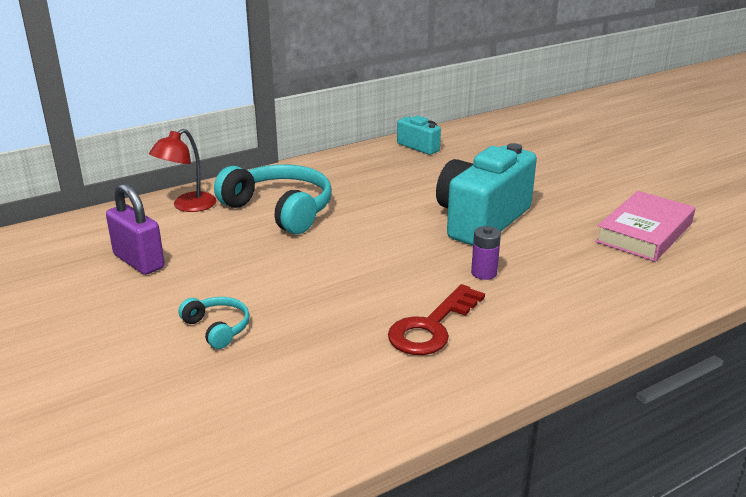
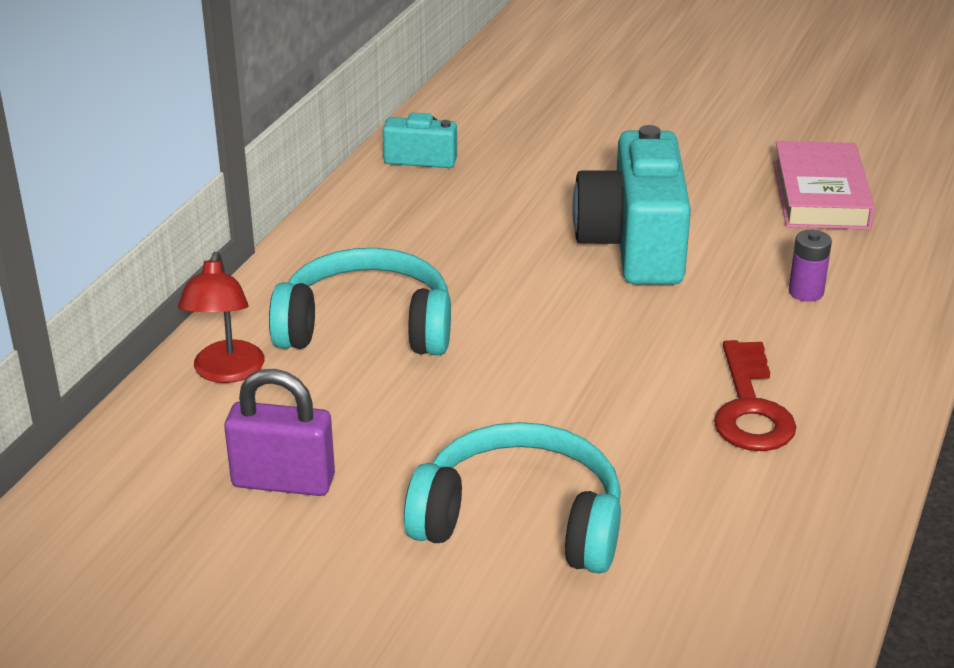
camera: 35 degrees left, 5 degrees up
turquoise headphones [178,297,250,349] -> turquoise headphones [404,422,621,574], size x2.04
purple battery [471,226,501,280] -> purple battery moved to [789,230,832,302]

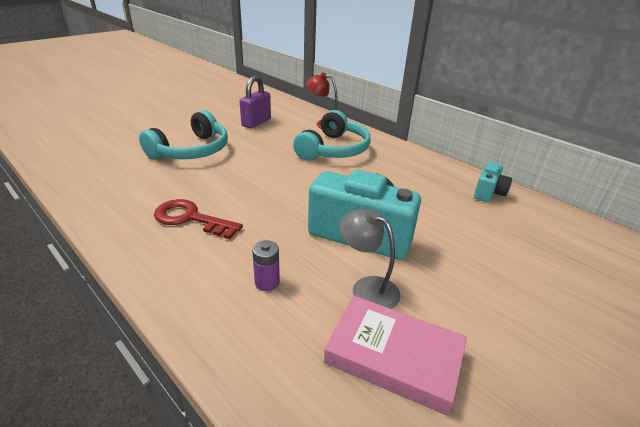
camera: 110 degrees right, 0 degrees up
none -> grey lamp [339,209,401,309]

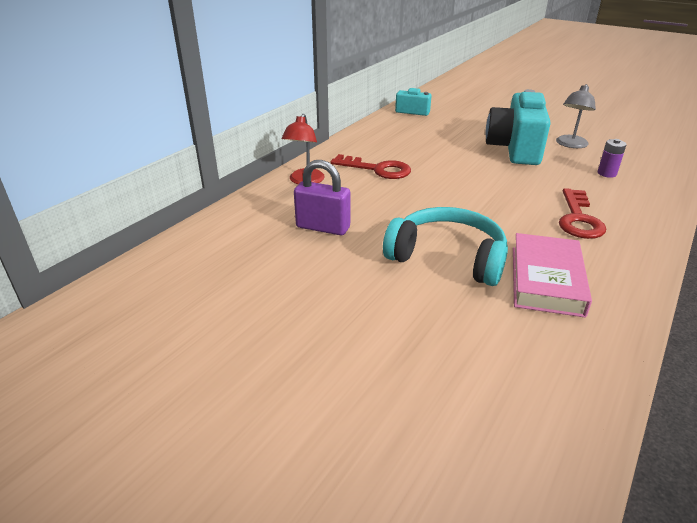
camera: 100 degrees left, 0 degrees up
turquoise headphones [293,110,371,161] -> red key [331,154,411,179]
pink book [324,296,467,416] -> pink book moved to [513,233,592,318]

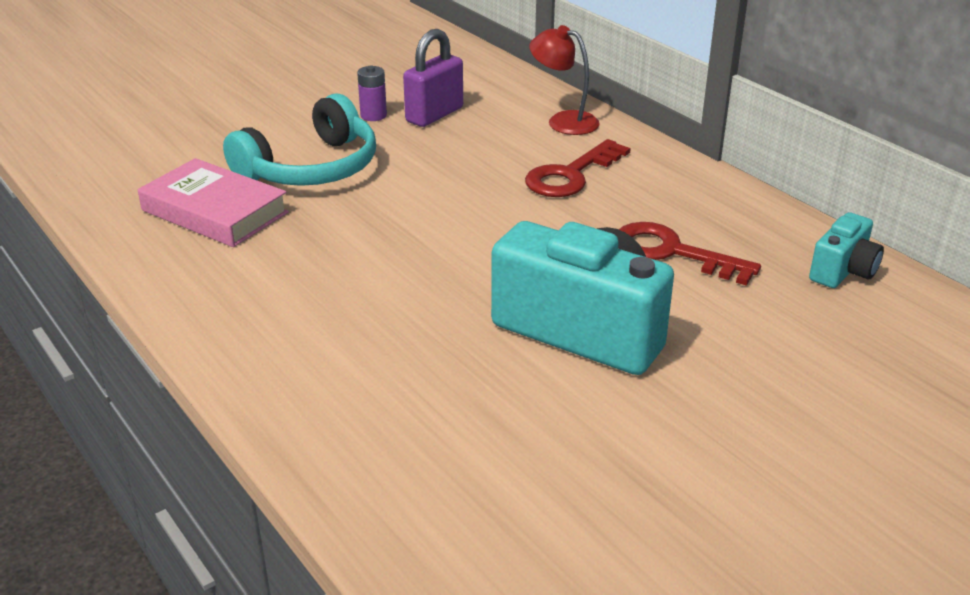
camera: 110 degrees right, 0 degrees up
grey lamp [556,84,596,148] -> none
red key [559,188,606,239] -> red key moved to [619,222,761,286]
purple battery [598,139,627,178] -> purple battery moved to [357,66,387,121]

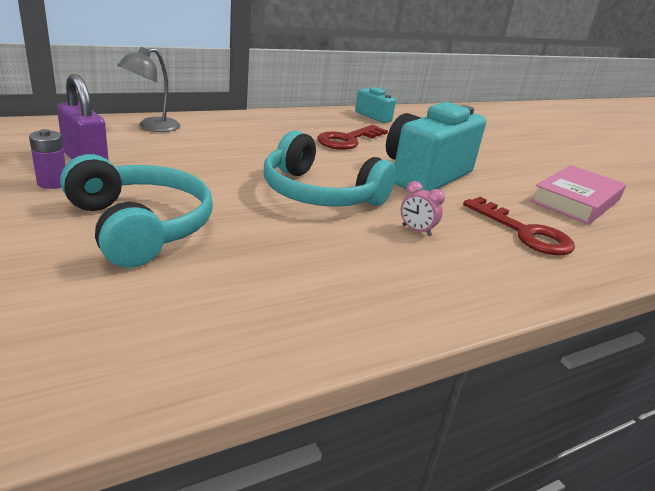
camera: 85 degrees left, 5 degrees down
pink book [138,158,289,247] -> pink book moved to [530,165,626,224]
red key [525,139,631,197] -> red key moved to [463,197,575,255]
red lamp [529,25,600,135] -> grey lamp [117,47,180,132]
none -> turquoise headphones [264,131,396,207]
none -> pink clock [401,181,445,236]

